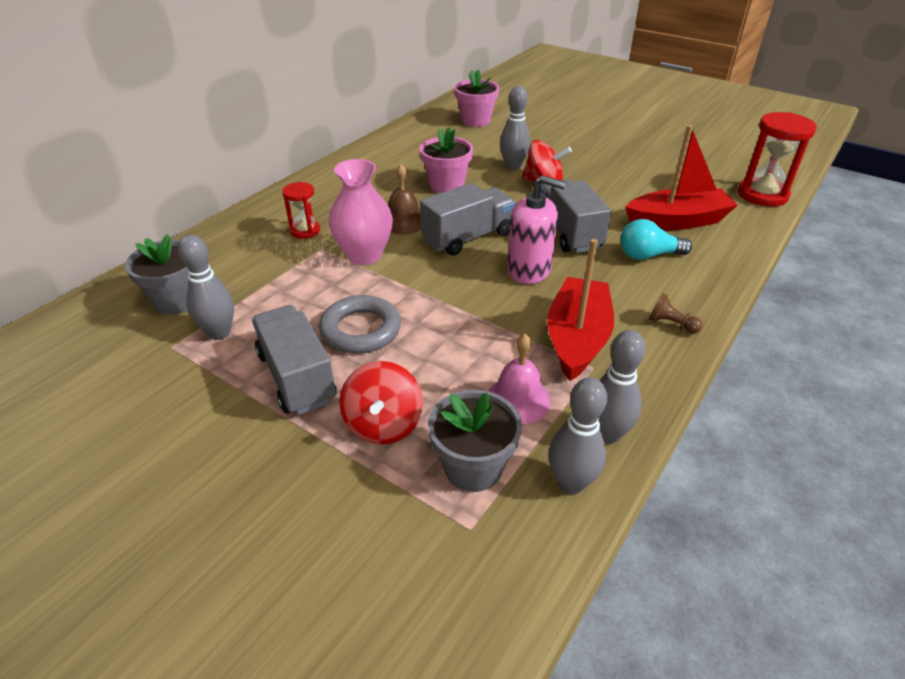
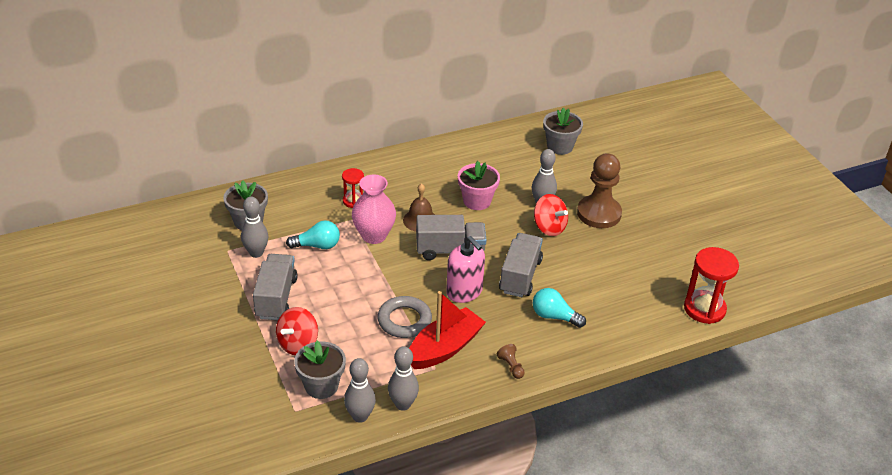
camera: 30 degrees right, 0 degrees up
grey ring [319,295,401,354] -> grey ring moved to [378,296,432,338]
pink flower pot [454,70,499,127] -> grey flower pot [543,108,583,155]
pink bell [488,334,551,424] -> none
red boat [625,125,738,230] -> none
none -> turquoise light bulb [286,220,340,249]
none -> brown pawn [577,153,622,228]

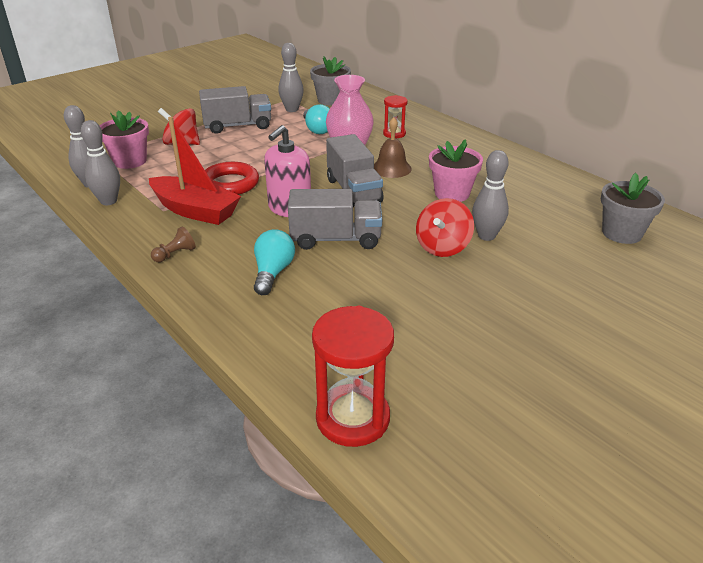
camera: 75 degrees right, 5 degrees down
grey flower pot [294,341,346,399] -> pink flower pot [100,110,149,169]
grey ring [378,296,432,338] -> red ring [205,162,259,195]
brown pawn [577,153,622,228] -> none

